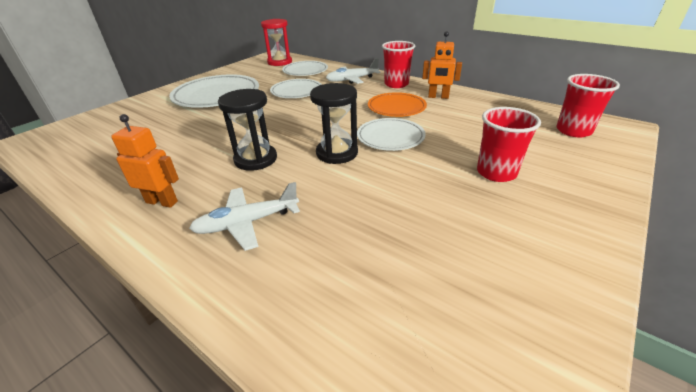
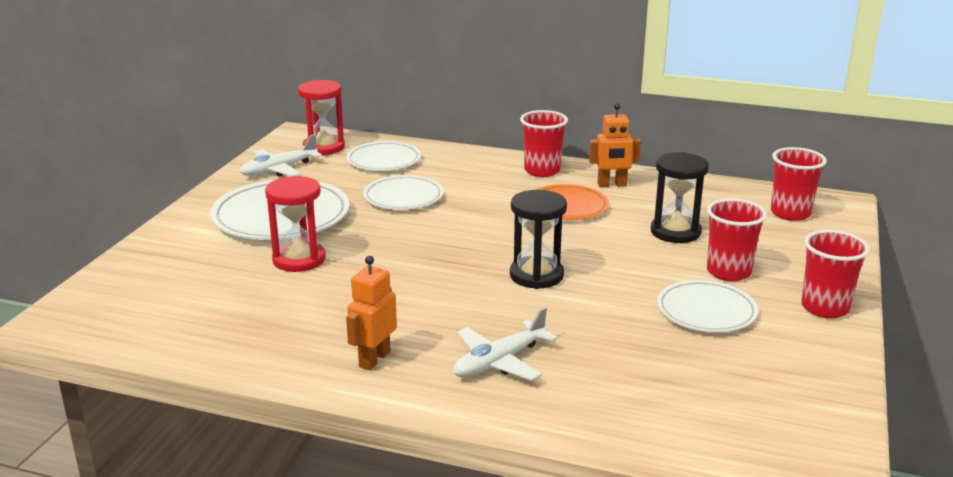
camera: 20 degrees left, 10 degrees down
orange robot [111,114,179,208] -> orange robot turned 60 degrees counterclockwise [346,256,397,370]
black hourglass [218,89,277,171] -> black hourglass moved to [651,152,709,243]
white plane [326,58,381,84] -> white plane moved to [240,134,322,176]
white plate [357,118,426,151] -> white plate moved to [657,280,758,333]
none -> red hourglass [265,176,326,272]
none -> red cup [801,230,870,318]

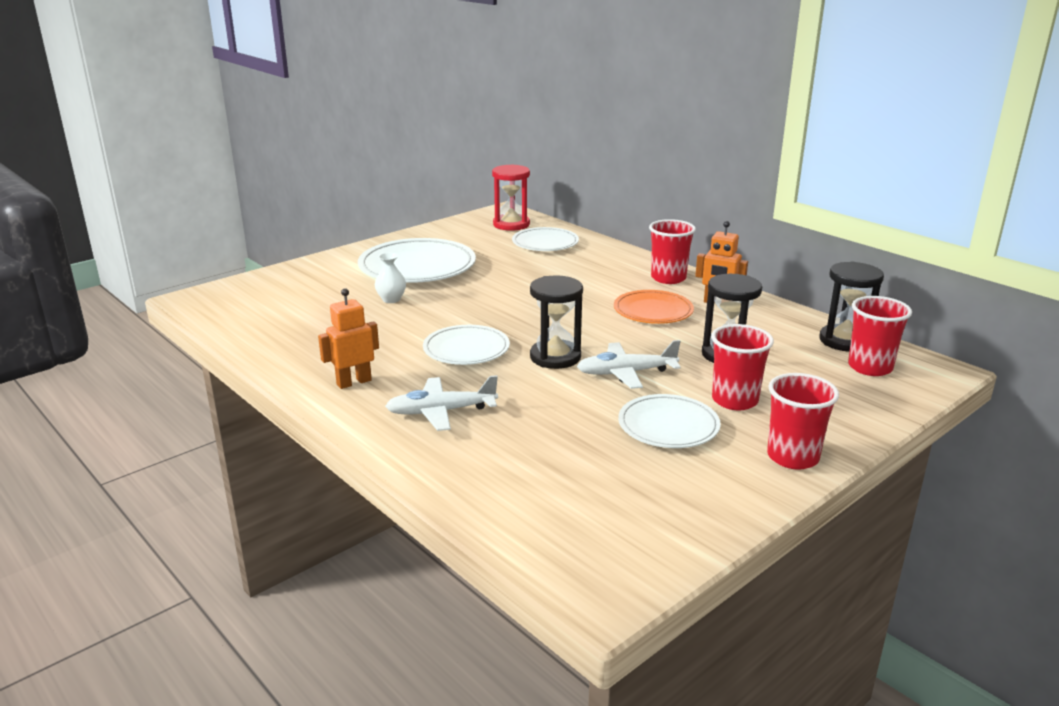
camera: 30 degrees right, 0 degrees up
white plane [240,134,322,176] -> white plane moved to [577,340,681,389]
red hourglass [265,176,326,272] -> white vase [375,253,406,303]
white plate [363,175,444,210] -> white plate moved to [423,325,510,365]
none -> black hourglass [819,261,884,352]

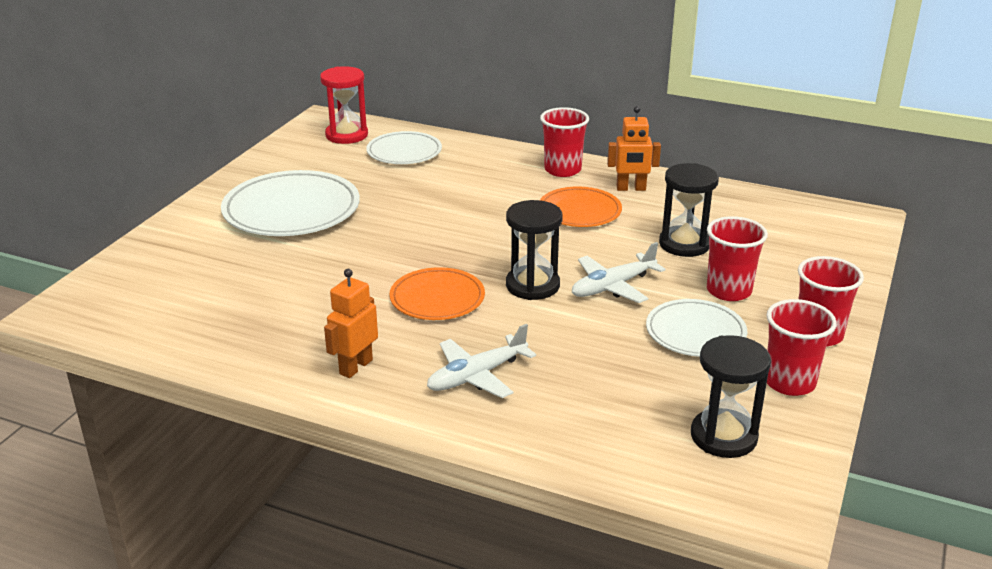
camera: 25 degrees left, 5 degrees up
white vase [375,253,406,303] -> none
white plate [423,325,510,365] -> orange plate [390,267,485,320]
black hourglass [819,261,884,352] -> black hourglass moved to [691,335,771,458]
red cup [848,296,912,376] -> red cup moved to [767,299,837,396]

